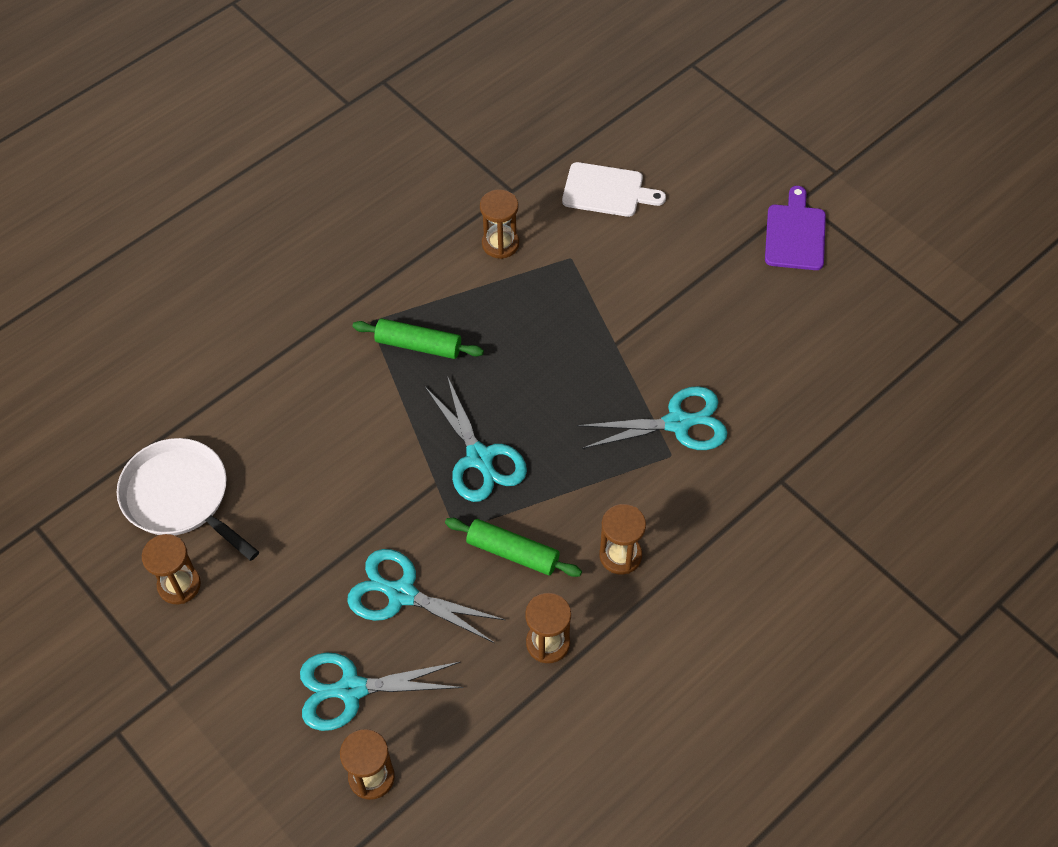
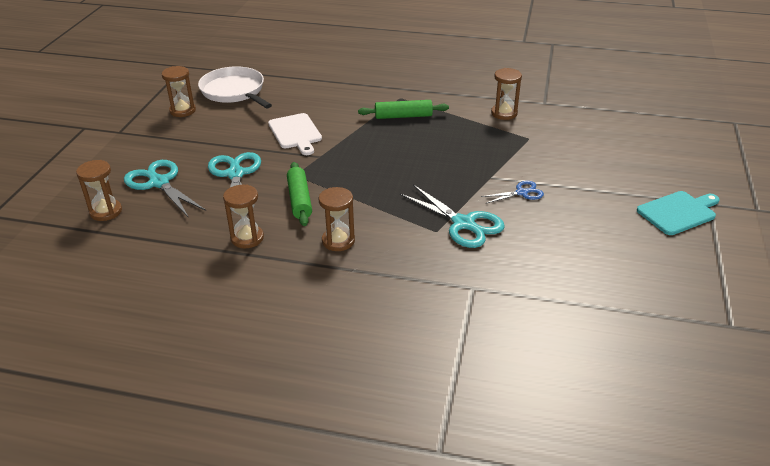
camera: 55 degrees right, 20 degrees down
white pan [117,438,259,561] -> white pan turned 45 degrees counterclockwise [198,66,272,108]
green rolling pin [352,319,484,359] -> green rolling pin turned 75 degrees counterclockwise [358,100,449,119]
turquoise scissors [425,376,527,502] -> none
white cutting board [562,162,666,217] -> white cutting board moved to [268,113,322,155]
purple cutting board [765,186,826,270] -> turquoise cutting board [637,191,720,235]
none -> blue scissors [481,181,544,204]

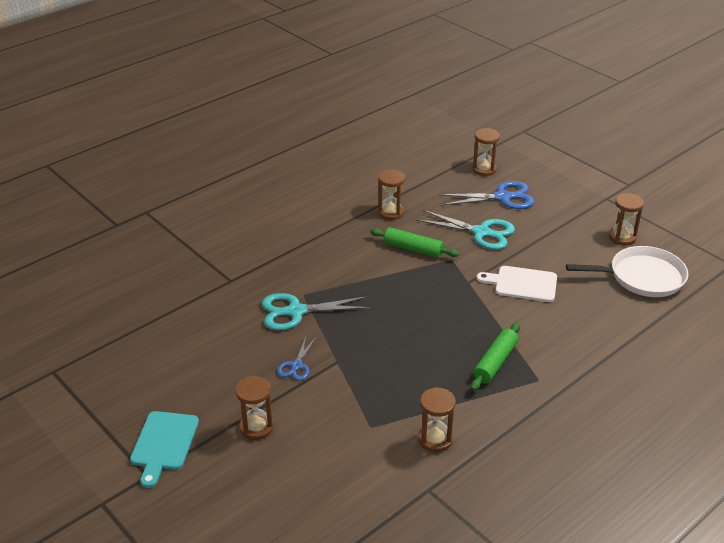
camera: 125 degrees right, 0 degrees up
turquoise scissors [124,160,206,217] -> blue scissors [439,181,534,209]
brown hourglass [319,187,355,251] -> brown hourglass moved to [235,376,274,440]

